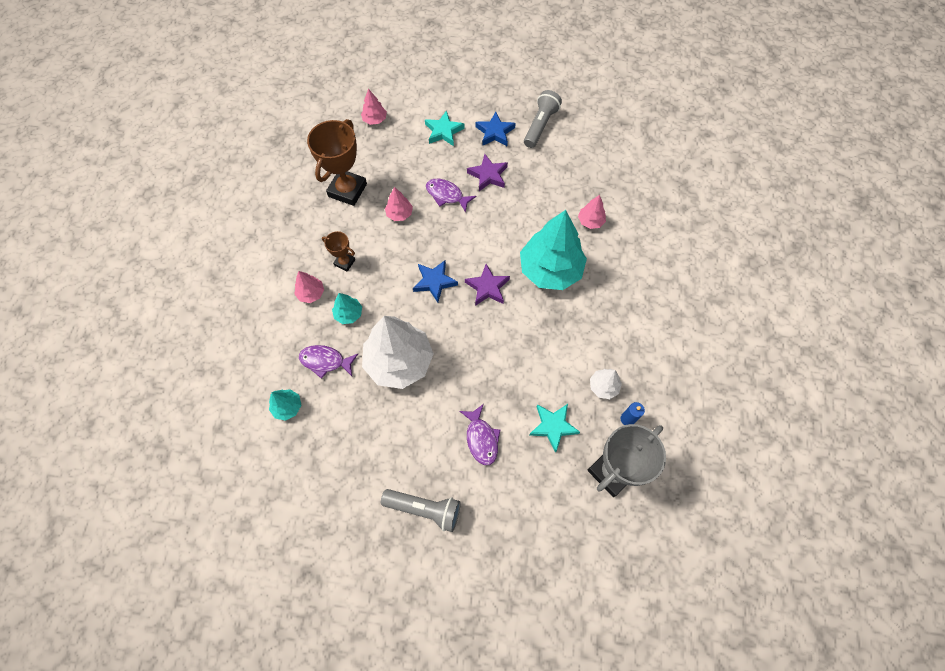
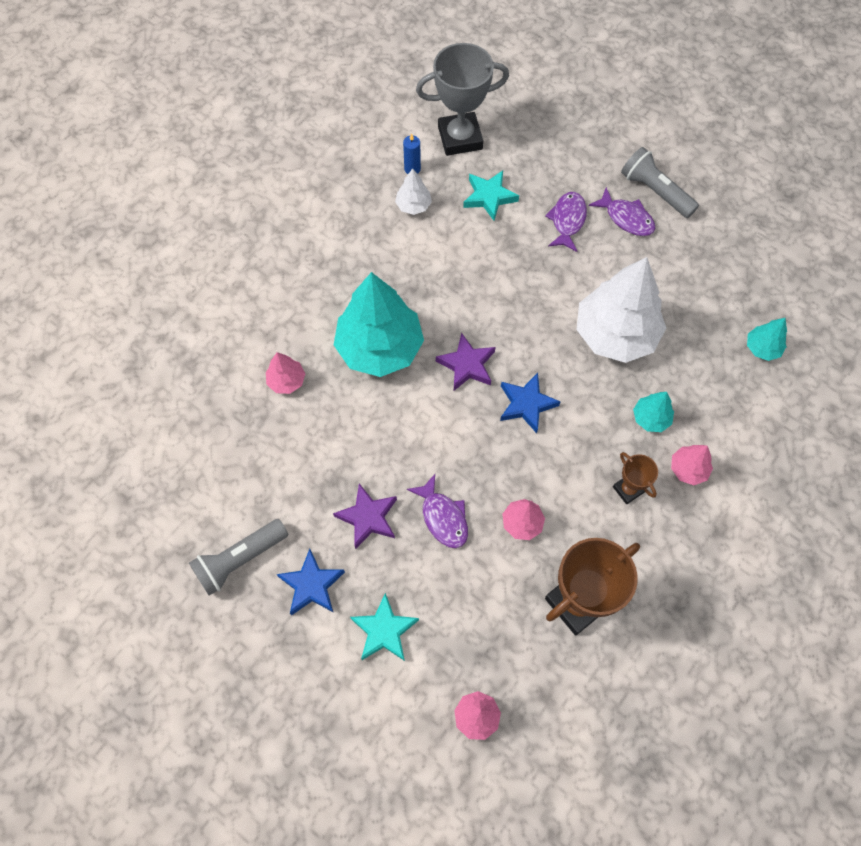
camera: 150 degrees left, 0 degrees up
purple fish [299,345,358,379] -> purple fish moved to [589,187,655,236]

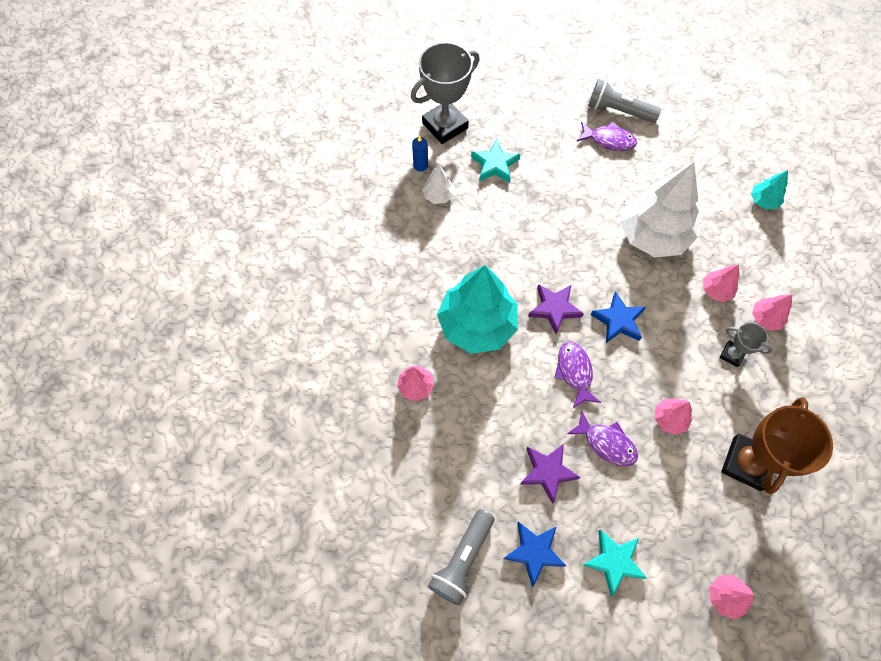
camera: 25 degrees left, 0 degrees up
purple fish [545,192,587,252] -> purple fish moved to [554,342,601,408]
brown trophy [613,452,658,504] -> grey trophy [720,323,772,367]
turquoise tree [633,392,674,432] -> pink tree [703,265,739,302]

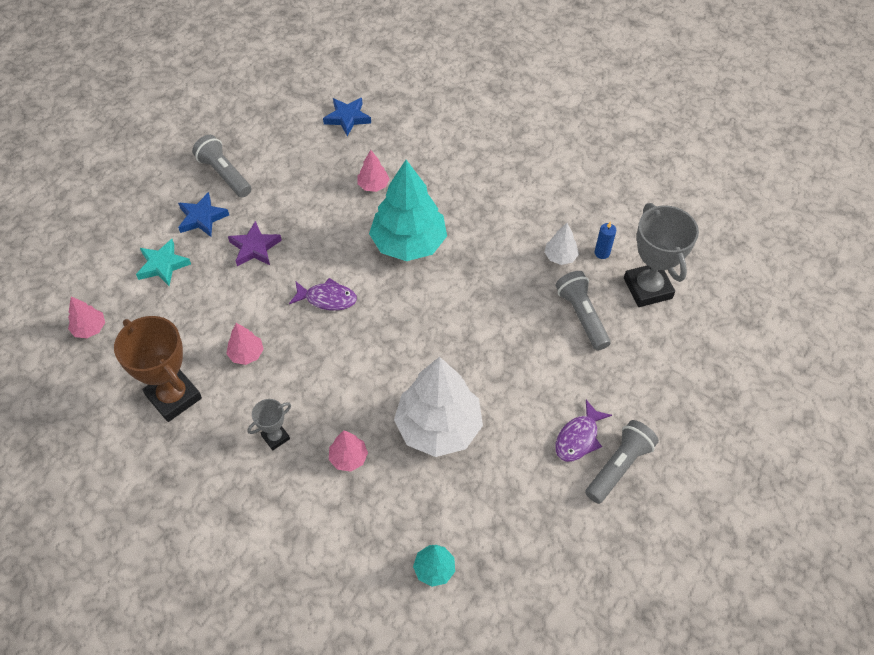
camera: 110 degrees right, 10 degrees down
turquoise star [471,139,521,183] -> grey flashlight [555,271,611,351]
purple star [528,284,584,334] -> none
purple fish [567,410,638,467] -> none
blue star [590,292,646,343] -> blue star moved to [323,98,371,136]
pink tree [752,294,792,330] -> none

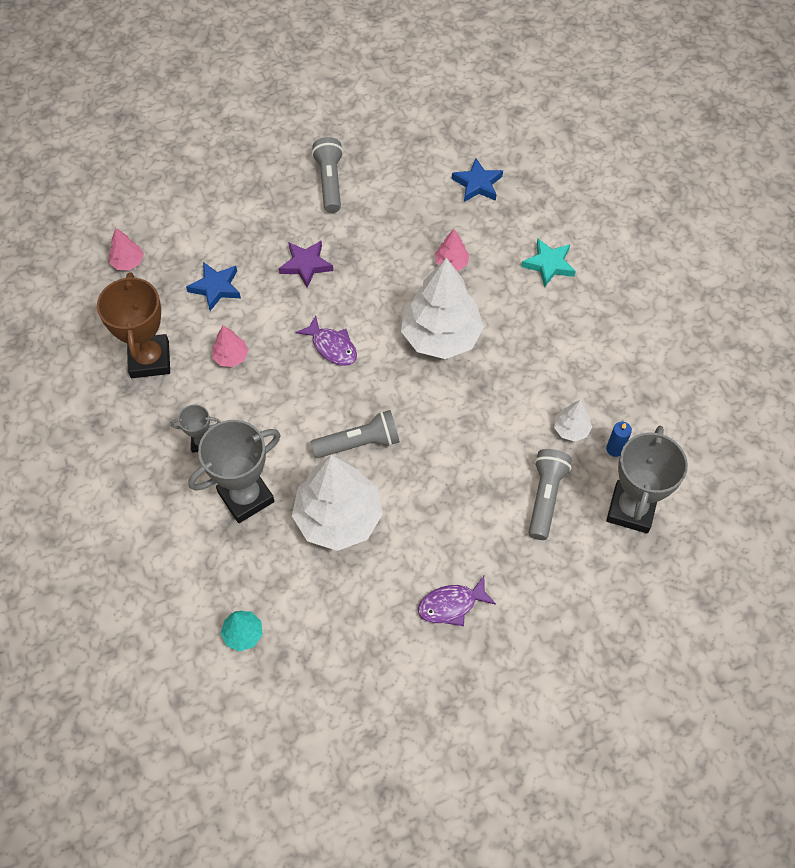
camera: 35 degrees right, 5 degrees up
turquoise star [136,239,191,286] -> turquoise star moved to [521,239,576,288]
blue star [178,192,229,237] -> blue star moved to [186,262,241,311]
pink tree [329,431,368,472] -> grey trophy [188,420,281,523]
turquoise tree [369,160,447,261] -> white tree [401,258,484,359]
grey flashlight [585,420,659,504] -> grey flashlight moved to [311,410,400,458]

